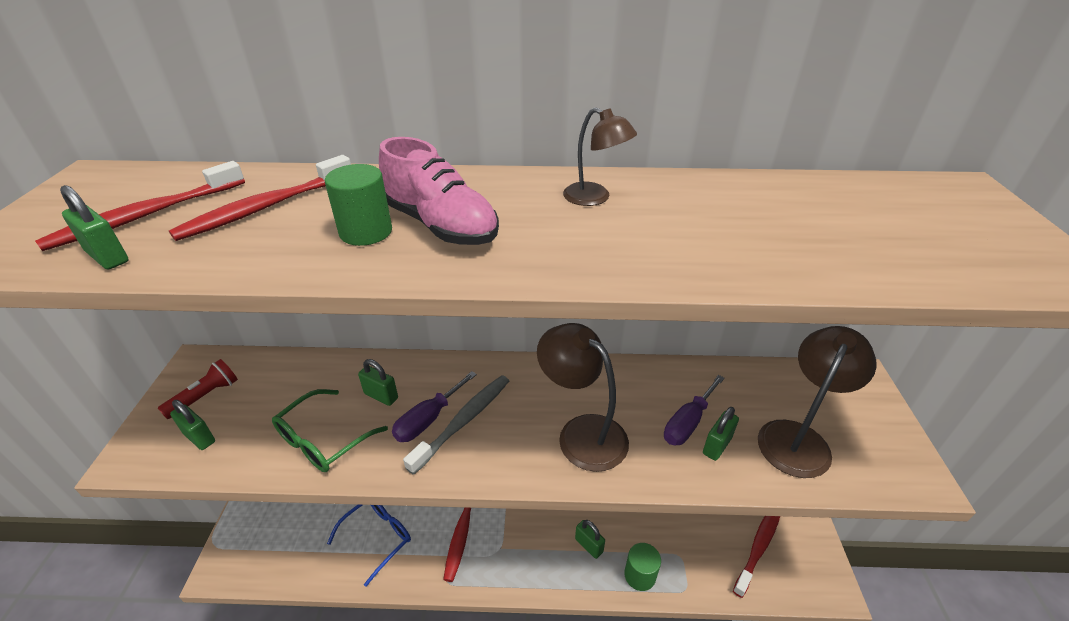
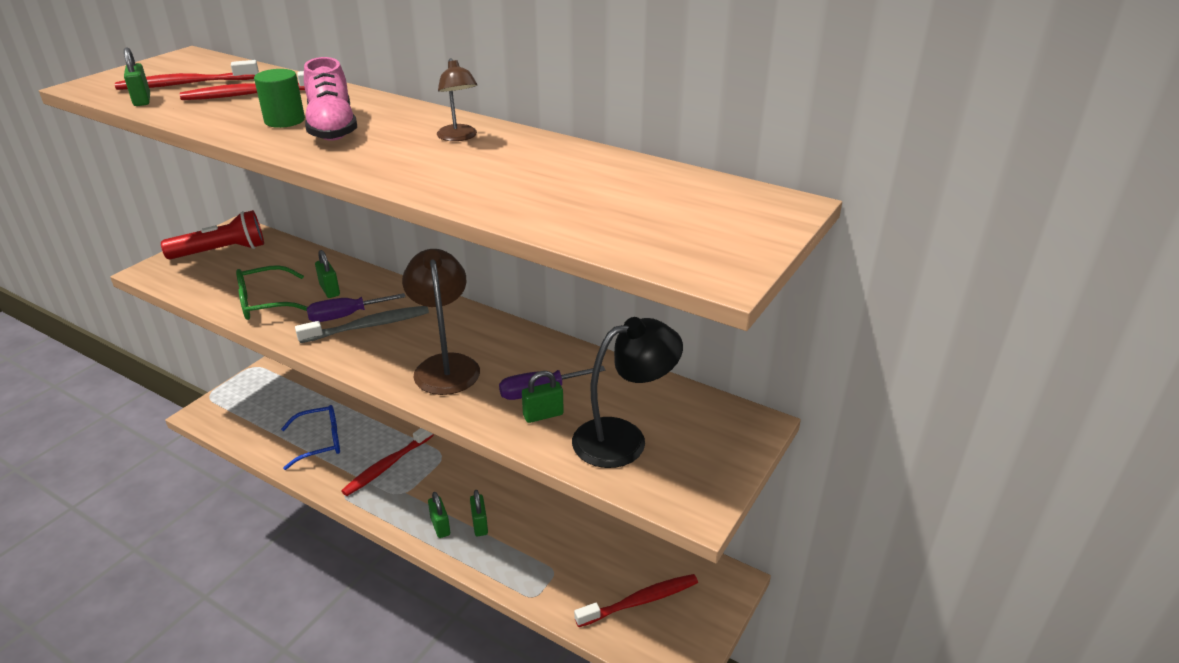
camera: 30 degrees right, 5 degrees down
red flashlight [158,359,238,419] -> red flashlight [161,210,264,260], size x1.59
green padlock [170,400,215,450] -> green padlock moved to [428,492,450,538]
green cylinder [624,543,661,591] -> none
brown lamp [758,326,877,478] -> black lamp [572,317,683,468]

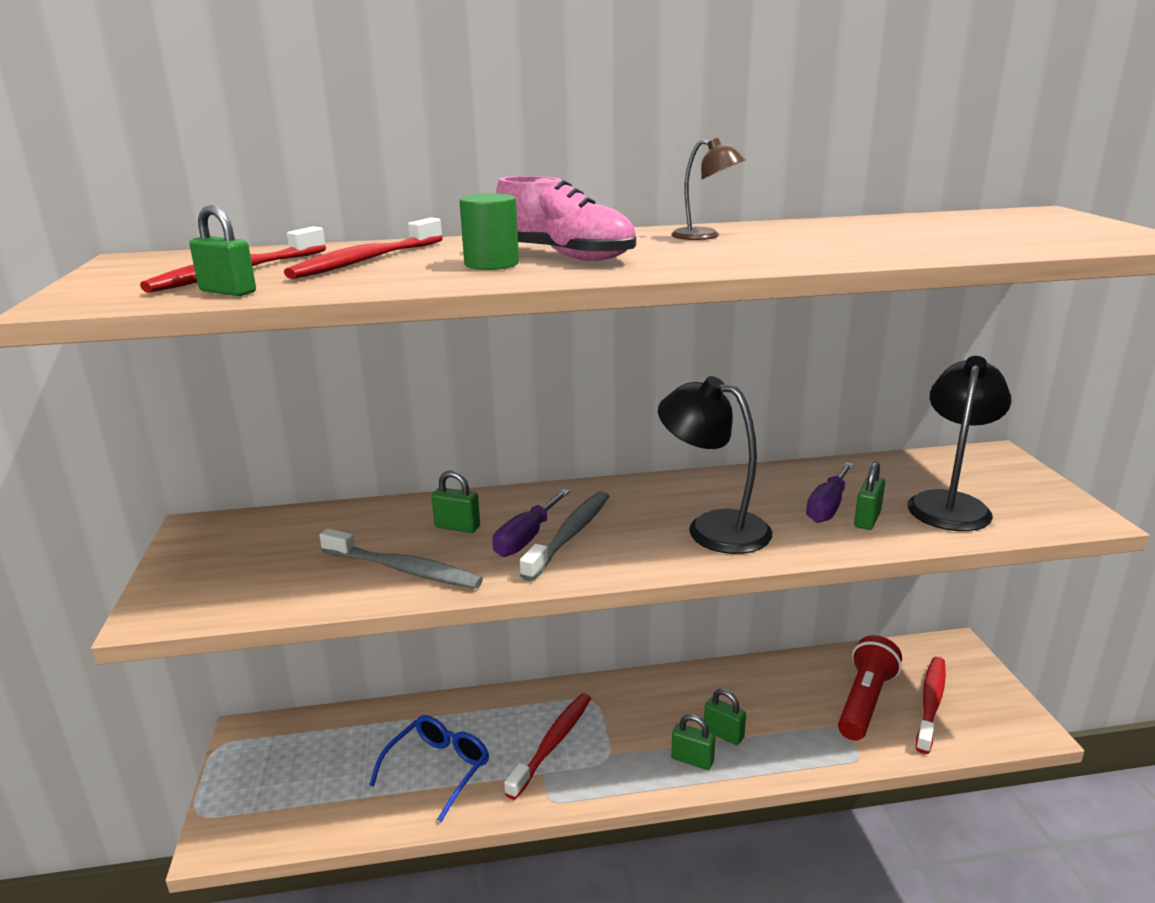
camera: 40 degrees left, 10 degrees down
red flashlight [161,210,264,260] -> red flashlight moved to [838,635,902,741]
green glasses [236,265,307,320] -> grey toothbrush [320,528,483,589]
red toothbrush [341,428,434,496] -> red toothbrush turned 150 degrees counterclockwise [504,693,591,800]
brown lamp [402,249,480,395] -> black lamp [658,376,772,554]

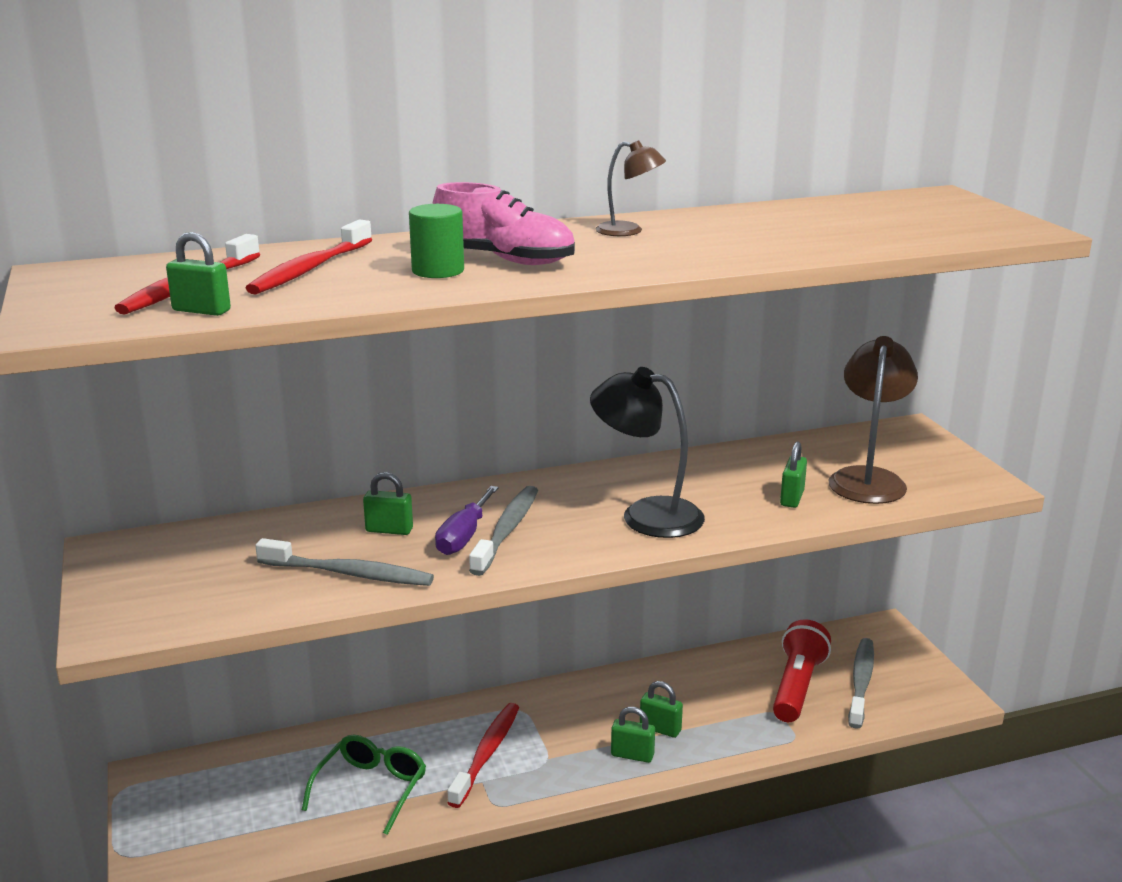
camera: 10 degrees left, 0 degrees up
blue glasses [369,715,489,822] -> green glasses [302,735,426,835]
purple screwdriver [806,462,853,523] -> none
black lamp [907,356,1011,531] -> brown lamp [829,336,918,504]
red toothbrush [916,657,946,754] -> grey toothbrush [848,638,874,729]

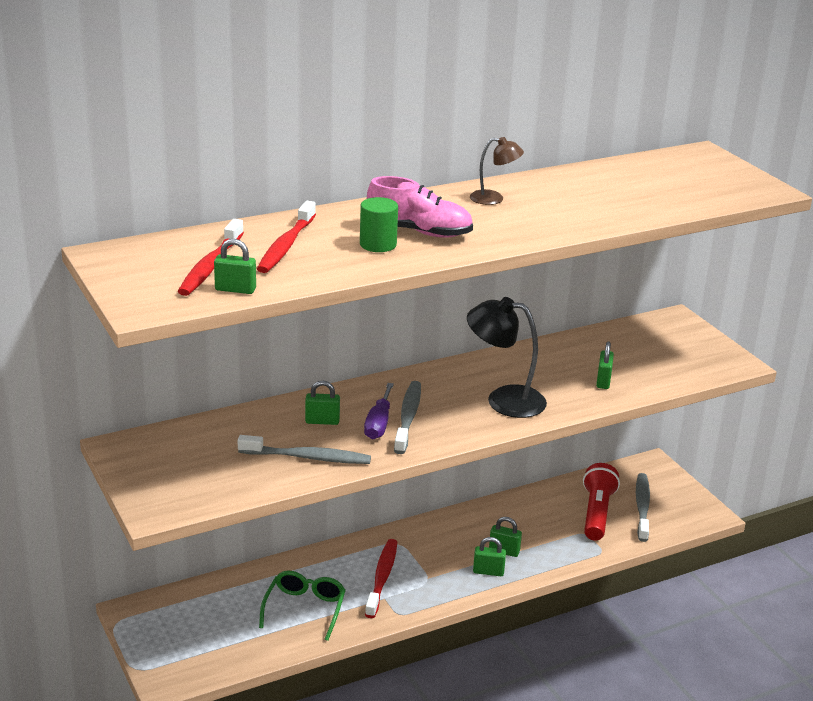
camera: 10 degrees left, 5 degrees up
brown lamp [829,336,918,504] -> none

